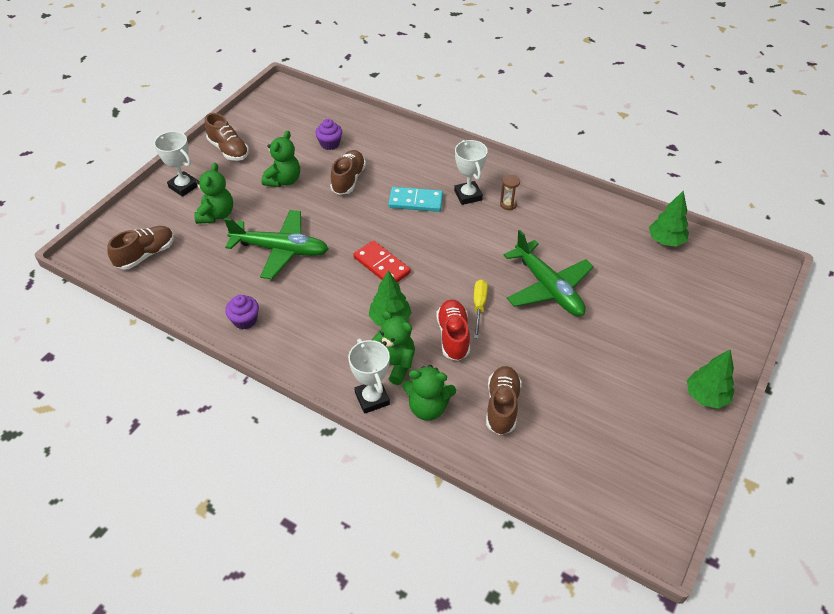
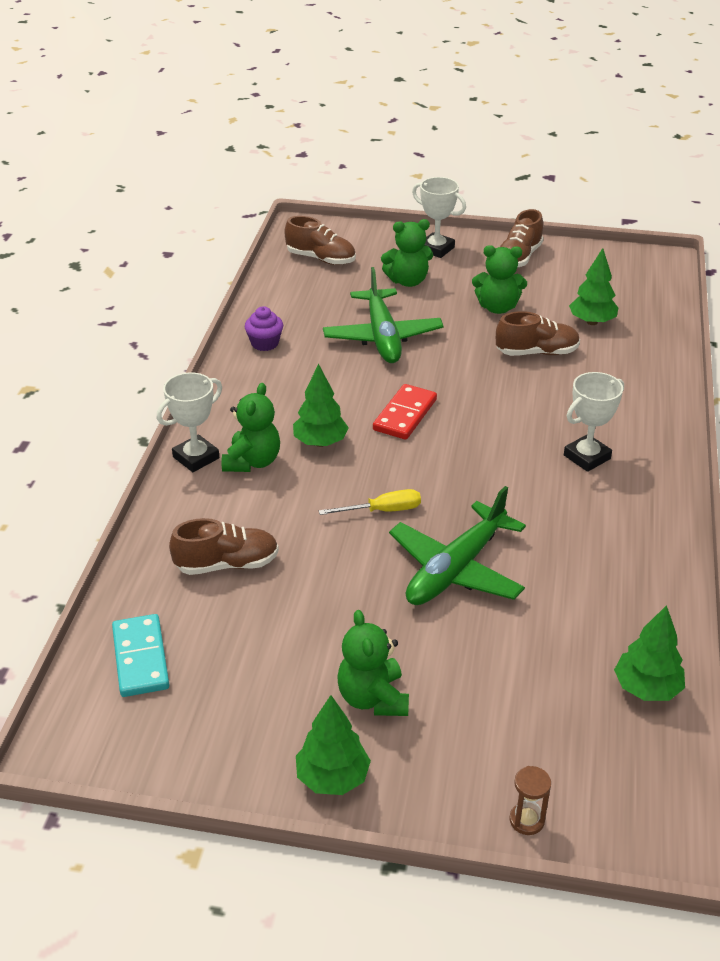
camera: 70 degrees right, 10 degrees down
white trophy [154,131,198,197] -> white trophy turned 75 degrees counterclockwise [412,177,466,258]
purple cupcake [315,119,342,150] -> green tree [569,248,618,325]
turquoise domino [388,187,443,212] -> turquoise domino moved to [112,614,169,697]
green teddy bear [403,365,456,421] -> green teddy bear moved to [337,610,409,716]
red shoe [436,299,470,361] -> none
brown hourglass [500,175,520,210] -> brown hourglass moved to [509,766,551,835]

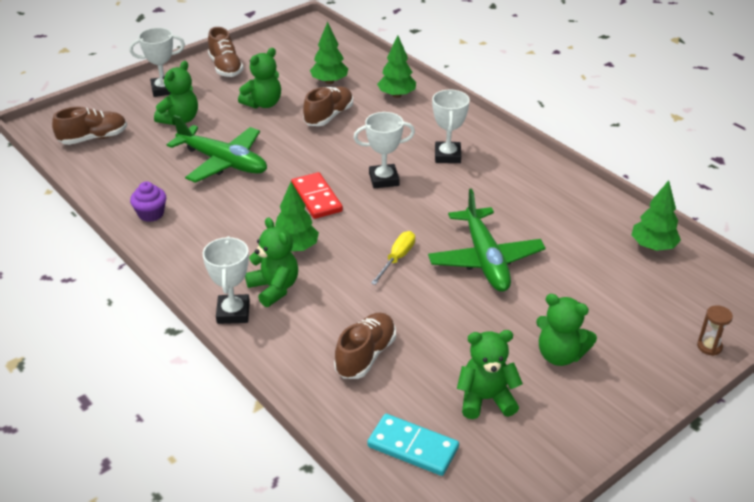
camera: 50 degrees left, 0 degrees up
green tree [296,695,371,795] -> green tree moved to [377,35,416,98]
none -> white trophy [353,112,415,188]
none -> green teddy bear [457,330,523,419]

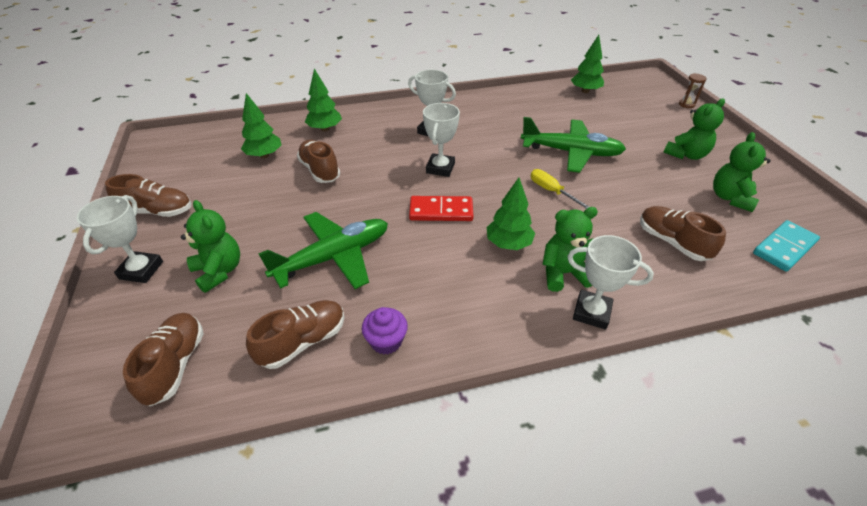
camera: 65 degrees left, 5 degrees up
green teddy bear [238,48,281,109] -> none
none -> brown shoe [246,300,345,369]

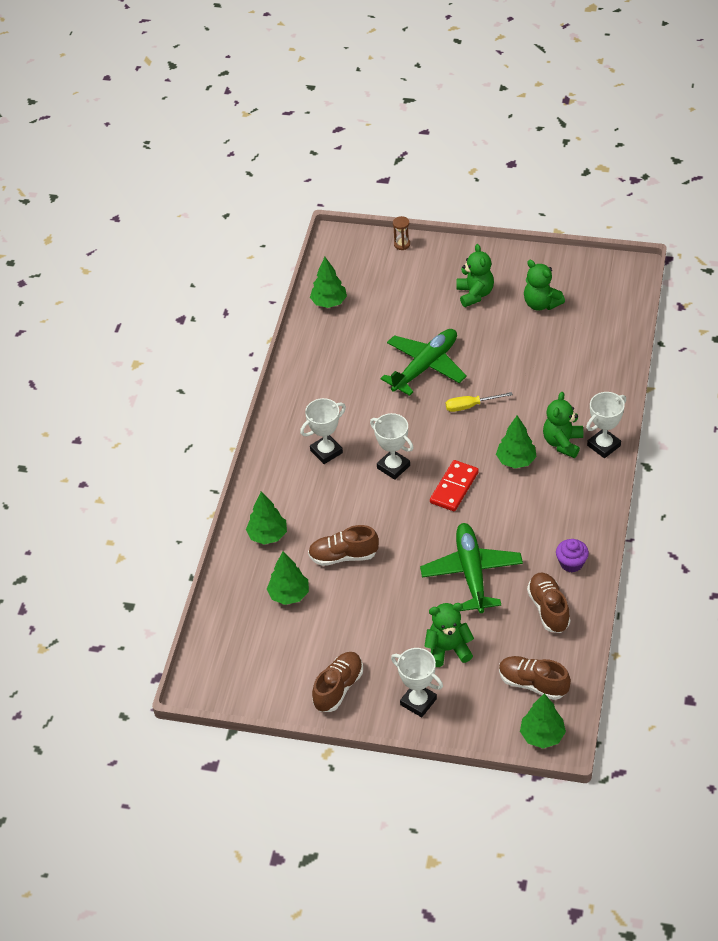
camera: 60 degrees left, 5 degrees up
brown shoe [640,206,726,261] -> none
turquoise domino [753,220,820,271] -> none
none -> green tree [520,693,566,748]

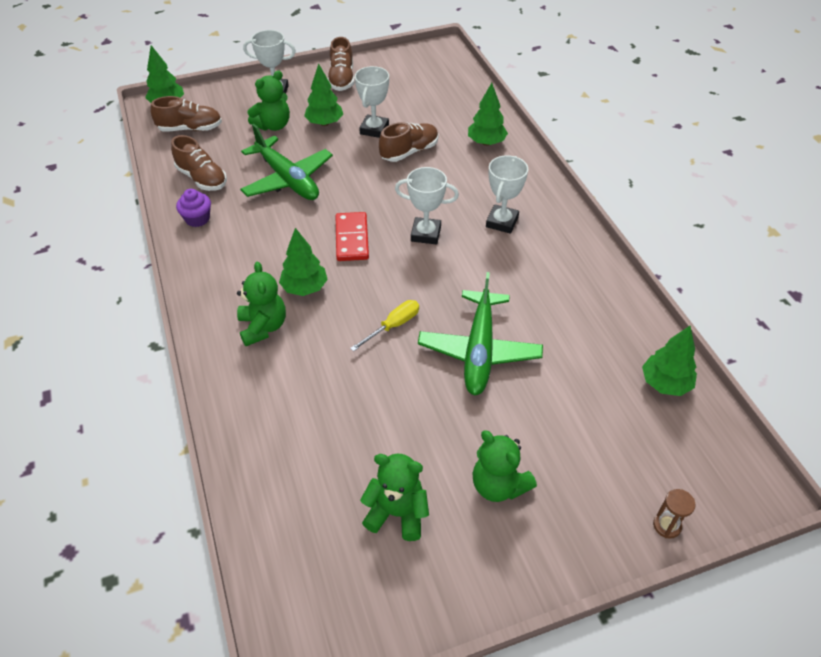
camera: 145 degrees right, 0 degrees up
green tree [267,551,309,605] -> green tree moved to [304,63,343,126]
white trophy [586,392,626,458] -> white trophy moved to [355,66,389,138]

